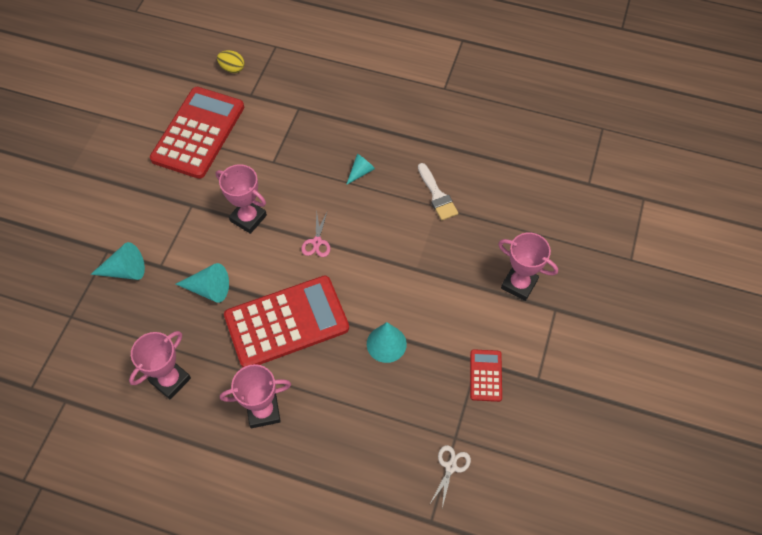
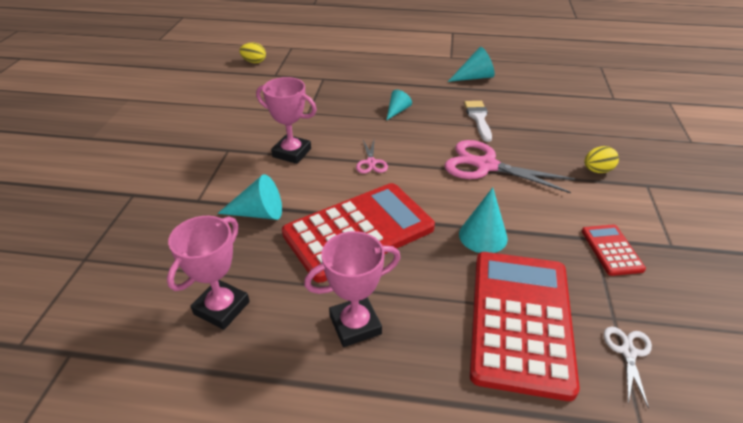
camera: 10 degrees left, 20 degrees down
turquoise cone [90,242,145,280] -> turquoise cone moved to [448,47,495,82]
red calculator [150,87,244,179] -> red calculator moved to [470,252,580,401]
white brush [418,163,458,220] -> white brush turned 150 degrees counterclockwise [464,101,492,142]
pink trophy [498,233,558,301] -> yellow egg [584,146,619,173]
none -> pink scissors [445,140,575,193]

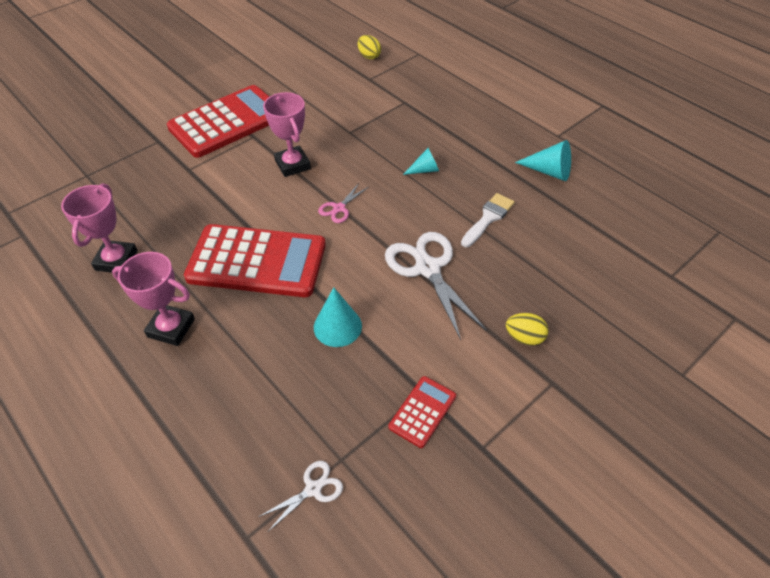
camera: 40 degrees right, 10 degrees up
pink trophy [167,216,250,330] -> pink trophy turned 60 degrees counterclockwise [61,183,138,273]
turquoise cone [217,174,282,220] -> none
pink scissors [445,140,575,193] -> white scissors [385,232,487,340]
red calculator [470,252,580,401] -> red calculator moved to [167,85,269,158]

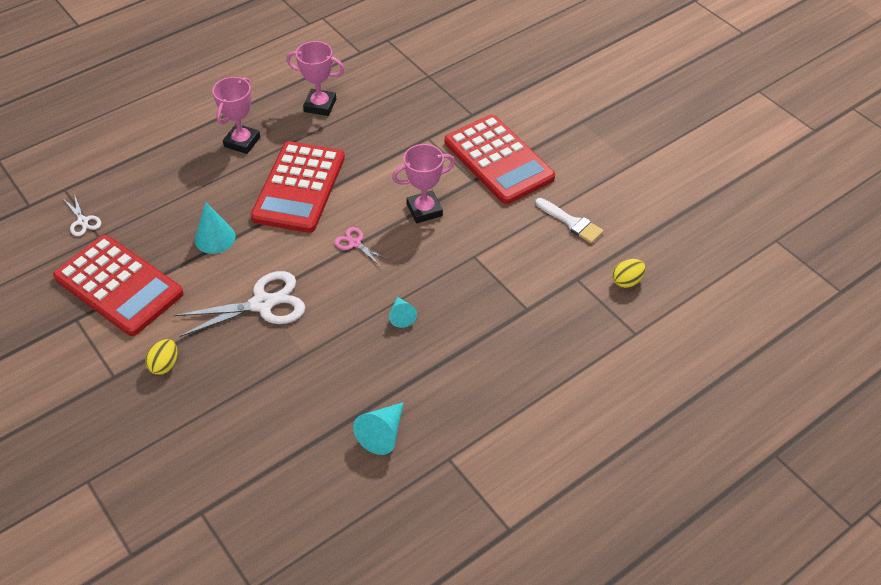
camera: 95 degrees right, 0 degrees up
red calculator [389,376,456,448] -> red calculator [53,235,184,336], size x2.19
white brush [461,193,515,247] -> white brush moved to [535,198,604,243]

